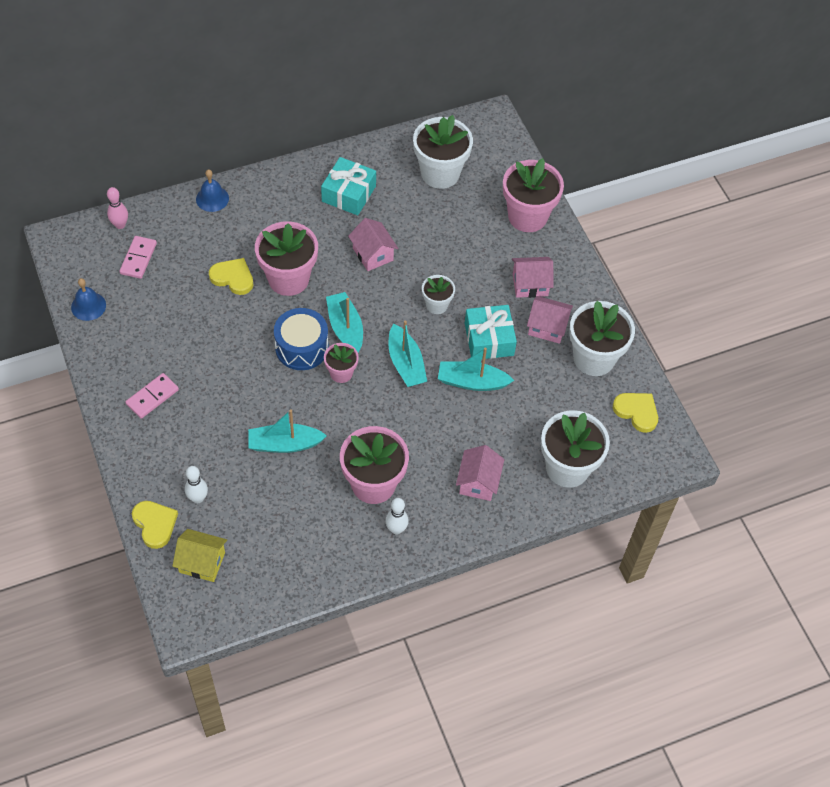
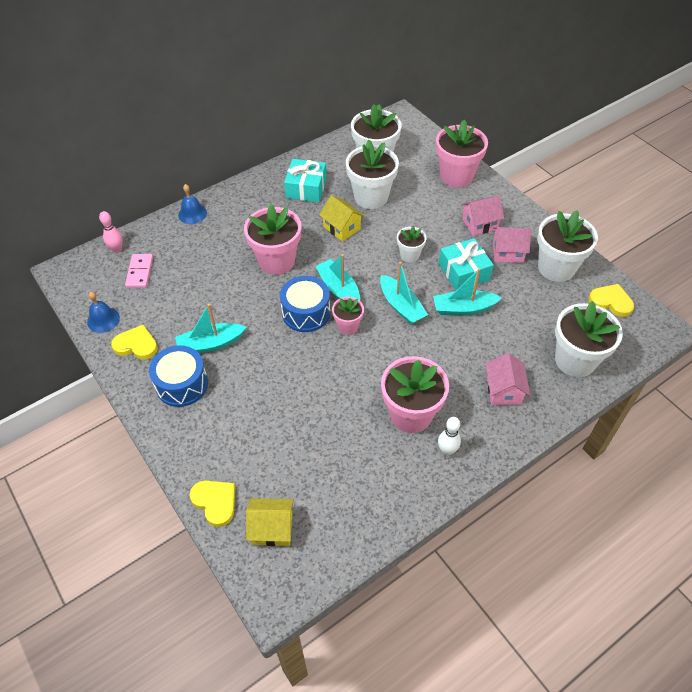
camera: 10 degrees left, 5 degrees down
pink domino [125,373,179,419] -> blue drum [149,345,208,407]
white bowling pin [185,466,208,503] -> none
yellow heart [209,258,254,295] -> yellow heart moved to [111,325,158,360]
turquoise boat [248,410,327,453] -> turquoise boat moved to [175,304,246,353]
pink house [348,218,398,271] -> yellow house [319,195,365,242]
none -> white flower pot [346,140,399,209]

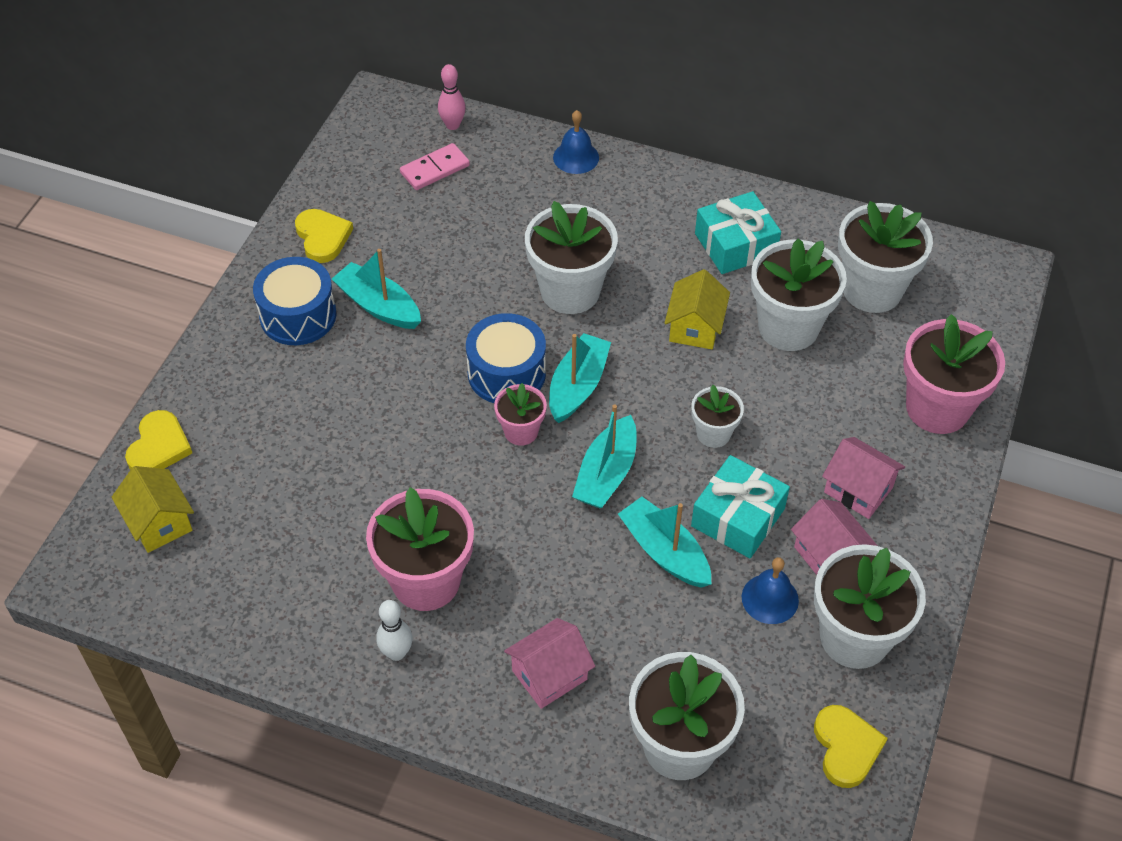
camera: 55 degrees right, 0 degrees up
blue bell [87,292,120,333] -> blue bell moved to [742,557,799,624]
pink flower pot [244,204,301,275] -> white flower pot [525,201,618,314]

